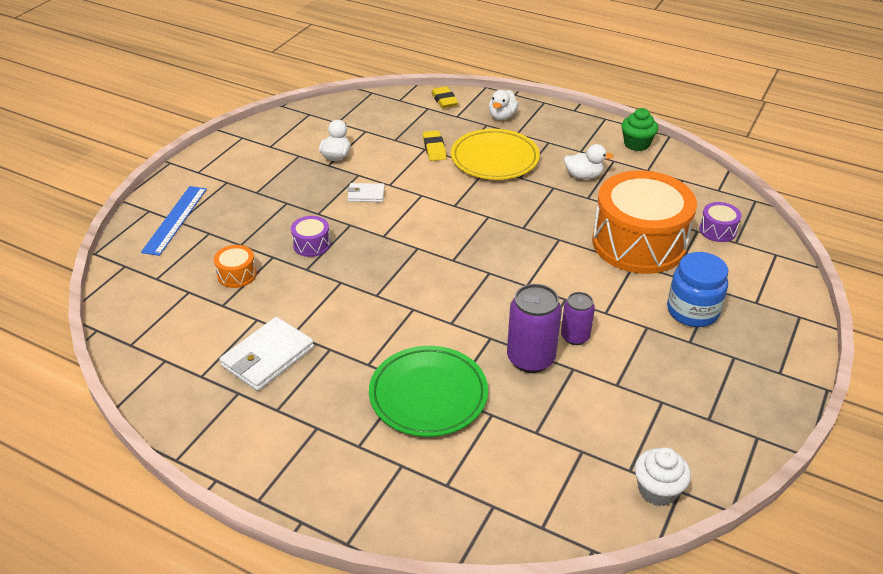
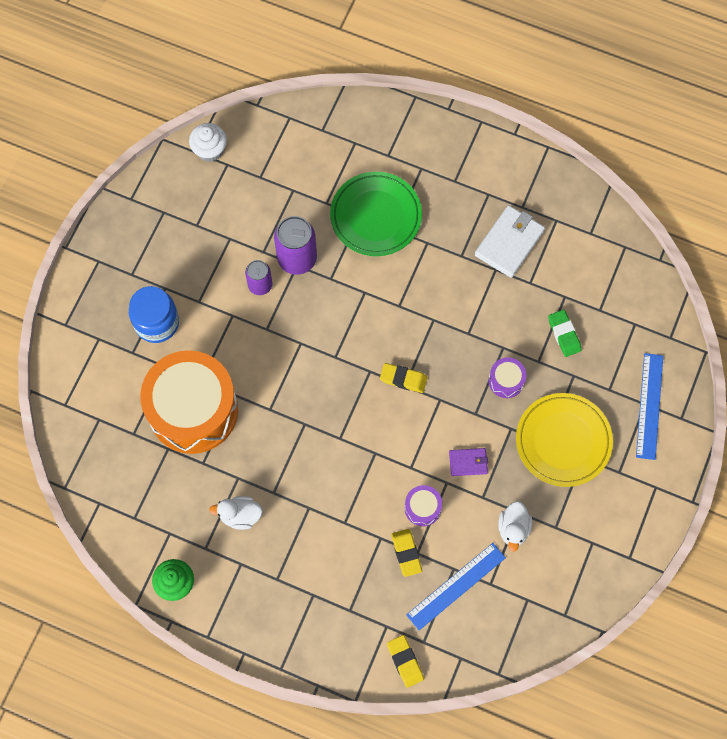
camera: 175 degrees right, 30 degrees up
orange drum [214,245,257,288] -> green eraser [548,310,581,357]
white wallet [347,183,385,202] -> purple wallet [449,448,488,476]
yellow plate [451,129,540,180] -> yellow plate moved to [516,393,613,487]
white duck [489,90,519,120] -> none
purple drum [699,202,742,242] -> purple drum moved to [404,485,442,526]
none -> yellow eraser [380,363,427,393]
none -> blue ruler [406,543,506,630]

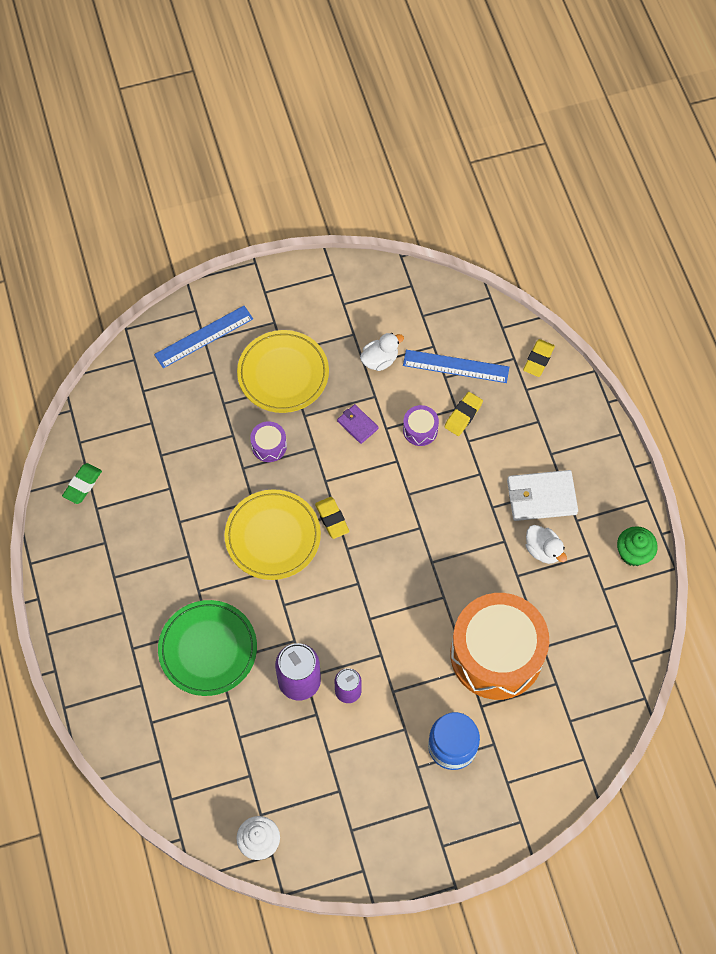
camera: 130 degrees left, 5 degrees down
white wallet [475,205,545,278] -> white wallet moved to [507,470,578,521]
green eraser [548,310,581,357] -> green eraser moved to [62,463,102,504]
none -> yellow plate [225,489,321,580]

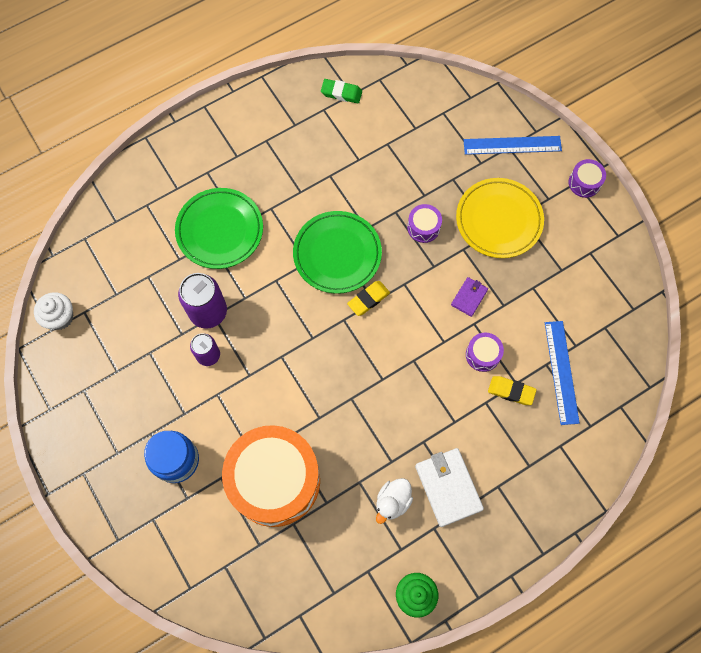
camera: 75 degrees right, 5 degrees up
blue ruler [154,306,253,368] -> blue ruler turned 45 degrees counterclockwise [464,136,562,155]
yellow plate [225,489,321,580] -> green plate [293,211,382,294]
white duck [360,333,404,371] -> none
yellow eraser [523,339,555,377] -> none
none -> purple drum [568,159,606,198]

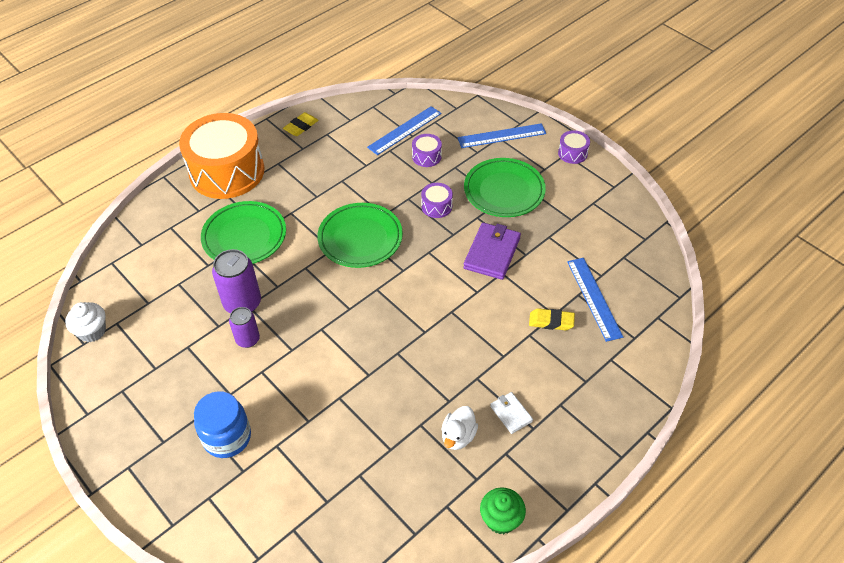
camera: 10 degrees left, 20 degrees down
orange drum [222,425,320,527] -> orange drum moved to [179,113,265,199]
green eraser [321,79,362,103] -> none
yellow eraser [347,281,390,316] -> yellow eraser moved to [283,112,318,136]
white wallet [415,448,484,527] -> white wallet [490,392,533,434], size x0.55
purple wallet [451,277,488,317] -> purple wallet [463,222,521,280], size x1.80
yellow plate [456,178,544,258] -> green plate [464,158,546,217]
purple drum [466,332,504,372] -> purple drum moved to [412,134,442,167]
none -> blue ruler [367,106,442,155]

